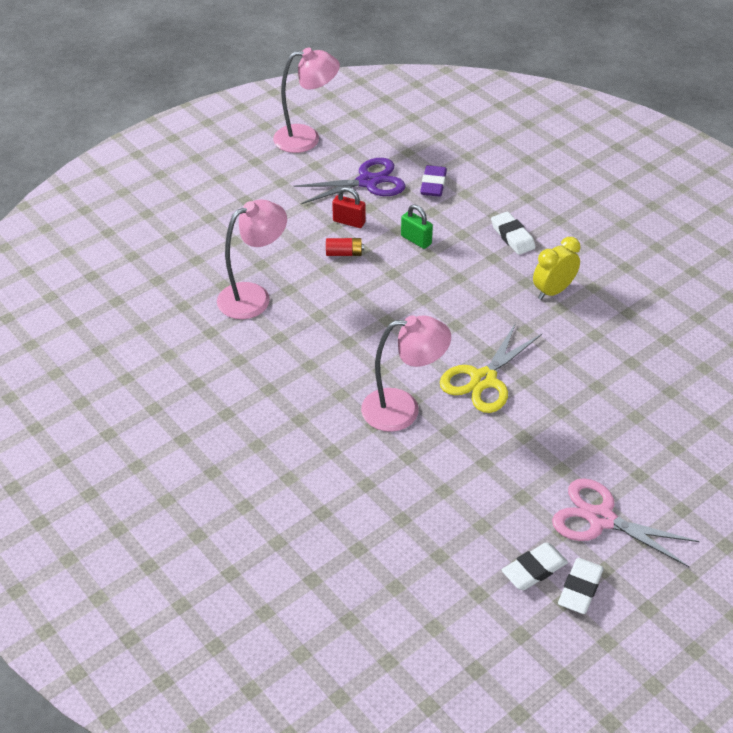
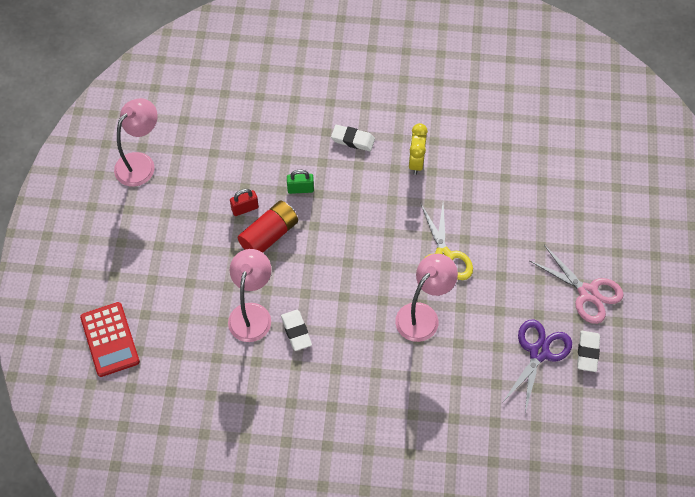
camera: 45 degrees left, 15 degrees up
purple scissors [294,158,406,204] -> purple scissors moved to [502,320,572,413]
red battery [326,238,364,256] -> red battery [238,200,298,253], size x1.97
purple eraser [420,165,447,197] -> none
pink scissors [552,478,700,567] -> pink scissors turned 120 degrees counterclockwise [530,245,624,324]
white eraser [558,558,604,614] -> white eraser moved to [281,310,312,351]
none -> red calculator [80,302,140,377]

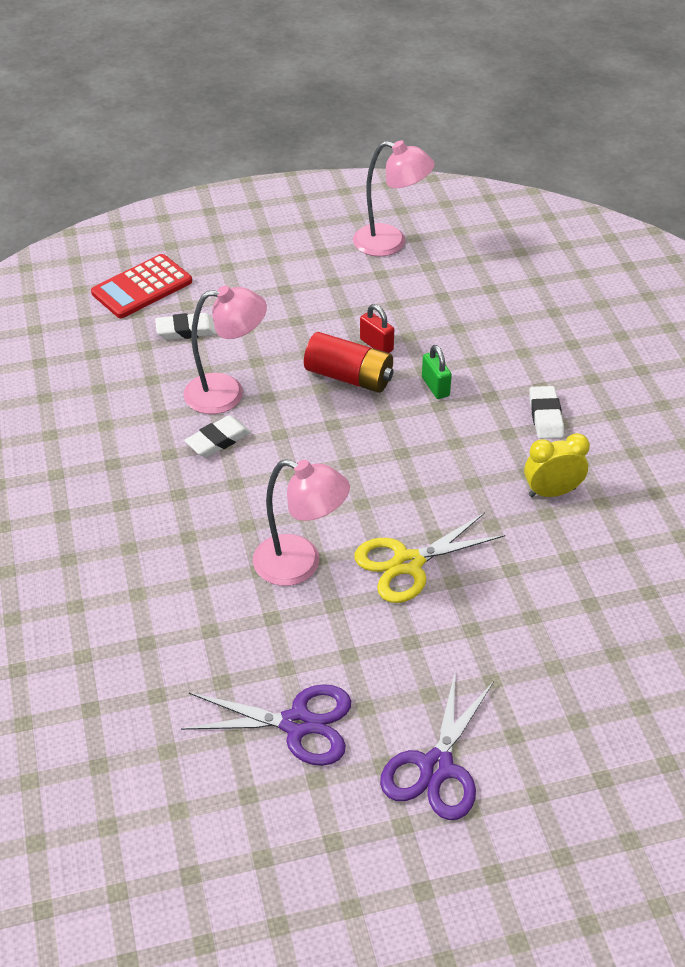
camera: 70 degrees right, 15 degrees down
pink scissors [530,245,624,324] -> purple scissors [380,673,494,820]
white eraser [577,331,600,372] -> white eraser moved to [155,313,217,340]

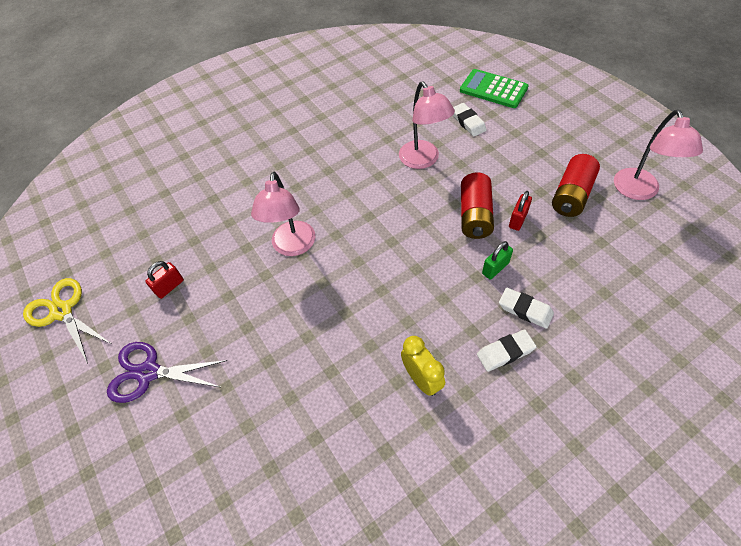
camera: 75 degrees right, 10 degrees up
red calculator [91,254,192,318] -> green calculator [460,69,529,108]
purple scissors [181,684,351,766] -> red padlock [145,261,184,299]
white eraser [184,415,251,457] -> white eraser moved to [499,287,554,329]
yellow scissors [354,513,505,603] -> yellow scissors moved to [23,278,112,363]
none -> red battery [552,154,600,217]

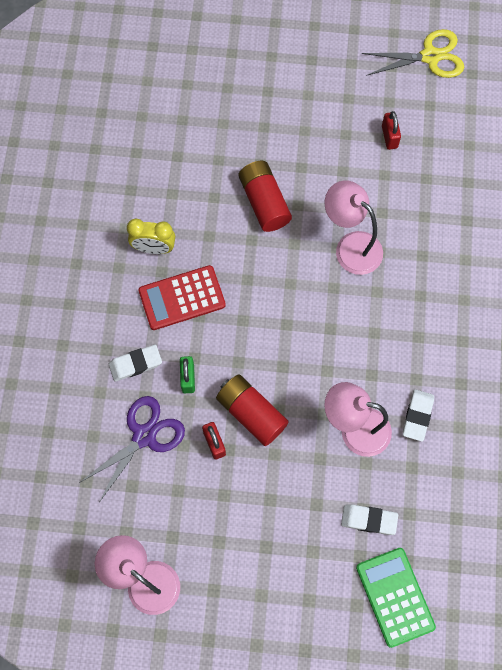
camera: 125 degrees right, 15 degrees up
purple scissors [107,342,228,403] -> purple scissors moved to [79,396,185,501]
green calculator [460,69,529,108] -> green calculator turned 90 degrees counterclockwise [356,548,436,648]
white eraser [477,330,537,372] -> white eraser moved to [403,389,434,442]
red battery [552,154,600,217] -> red battery moved to [239,161,292,232]
none -> red calculator [138,265,226,330]

